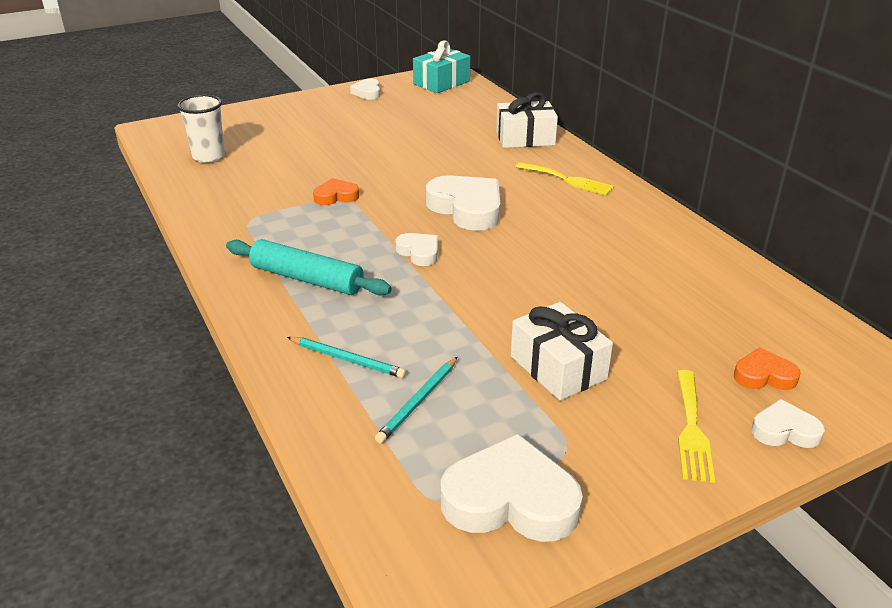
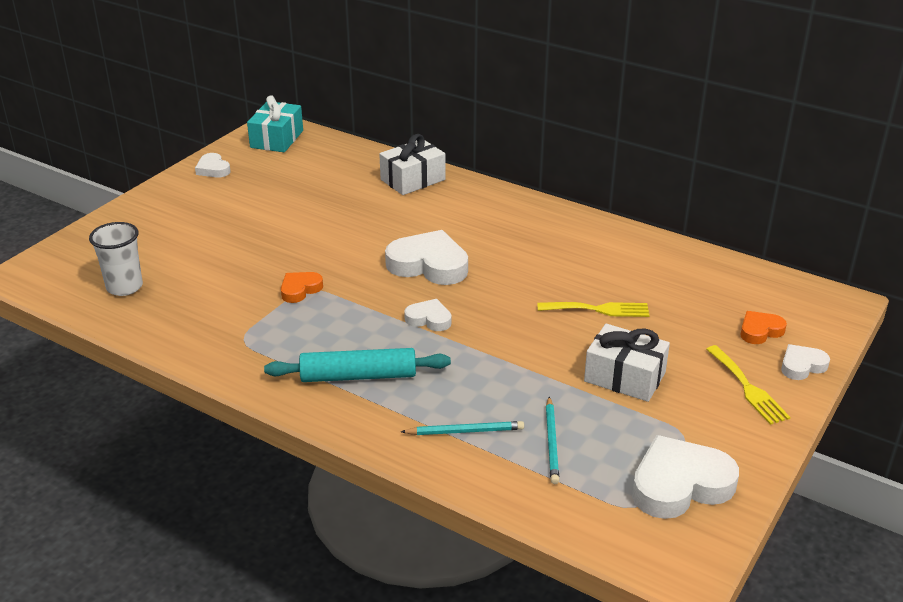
camera: 30 degrees left, 0 degrees up
yellow fork [515,162,614,195] -> yellow fork moved to [537,302,650,317]

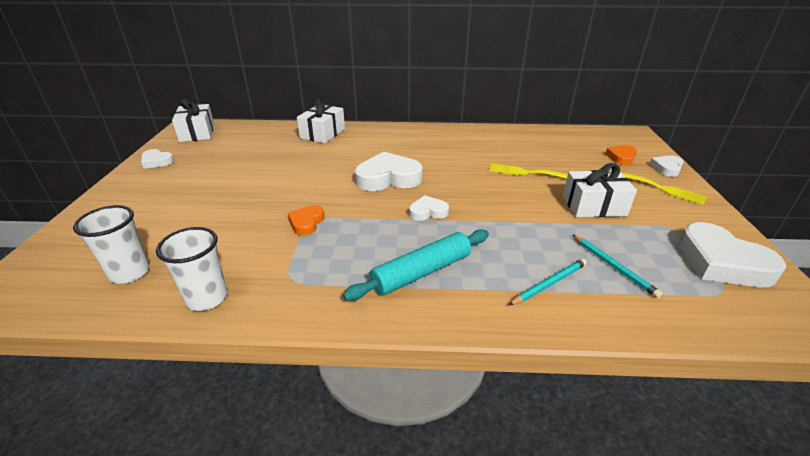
camera: 30 degrees left, 0 degrees up
turquoise gift [247,95,303,152] -> white gift [172,99,214,142]
yellow fork [537,302,650,317] -> yellow fork turned 135 degrees counterclockwise [489,163,568,179]
white heart [632,435,739,519] -> white heart turned 75 degrees counterclockwise [679,222,786,287]
none -> white cup [156,227,227,311]

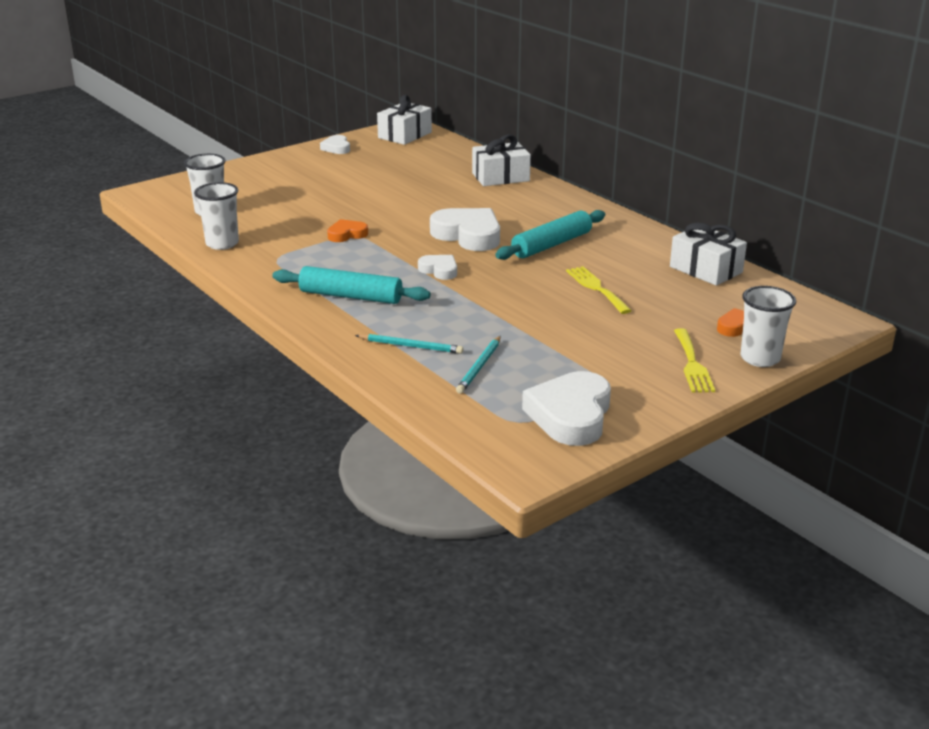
camera: 50 degrees right, 5 degrees down
white gift [563,163,637,217] -> white gift moved to [670,222,747,286]
white heart [650,155,683,177] -> white cup [741,286,796,367]
none -> turquoise rolling pin [495,210,605,260]

